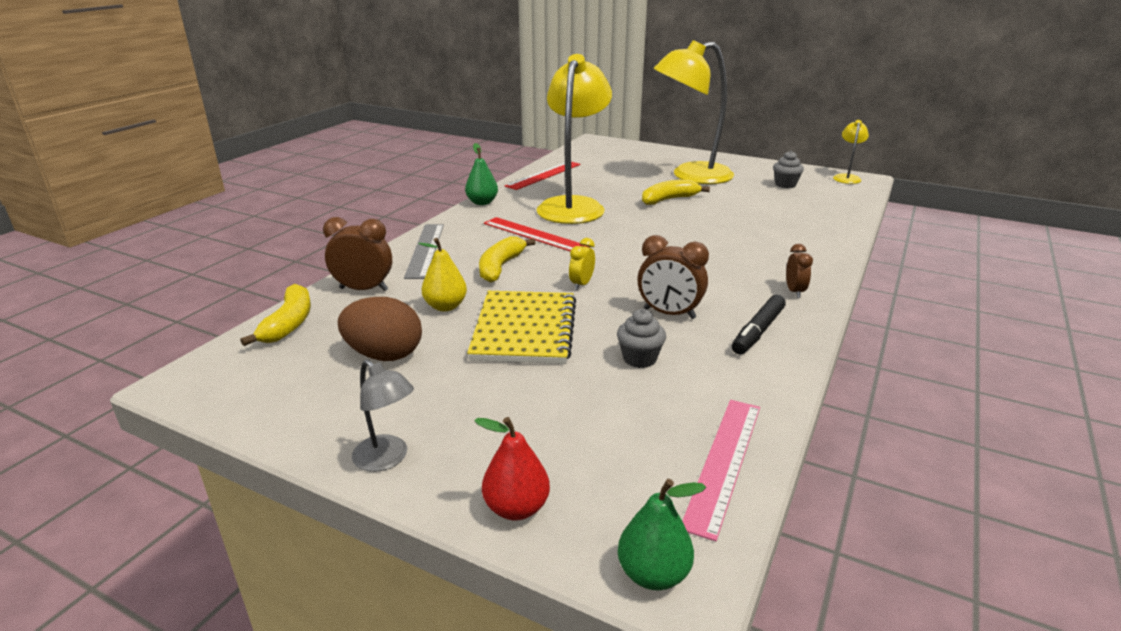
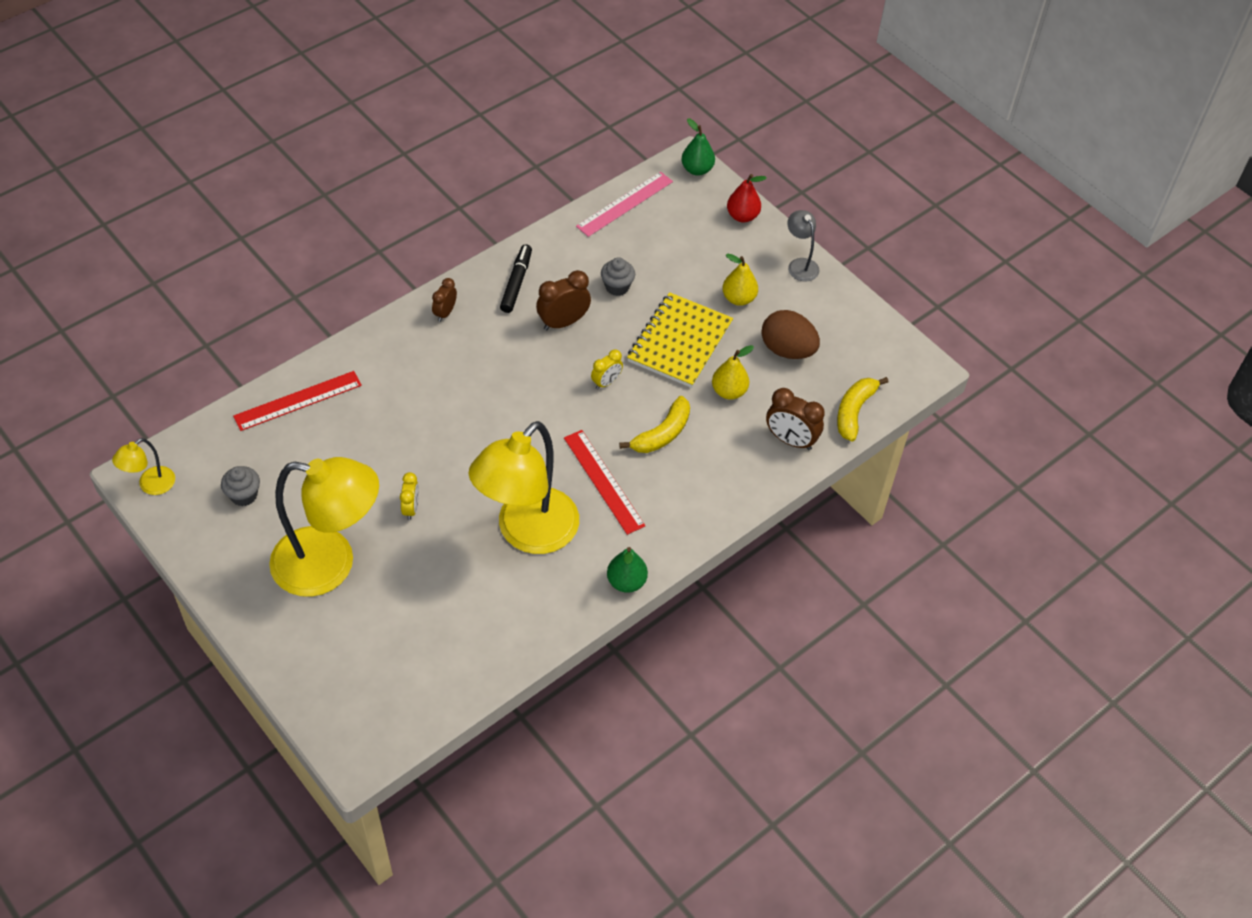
camera: 160 degrees left, 25 degrees up
grey ruler [404,224,444,279] -> none
red ruler [505,162,581,190] -> red ruler moved to [233,371,362,431]
brown clock [637,235,709,319] -> brown clock turned 75 degrees counterclockwise [536,270,591,330]
yellow banana [642,179,710,205] -> yellow clock [400,472,419,520]
black marker [732,295,786,355] -> black marker turned 45 degrees counterclockwise [500,244,532,313]
none -> yellow pear [723,254,758,306]

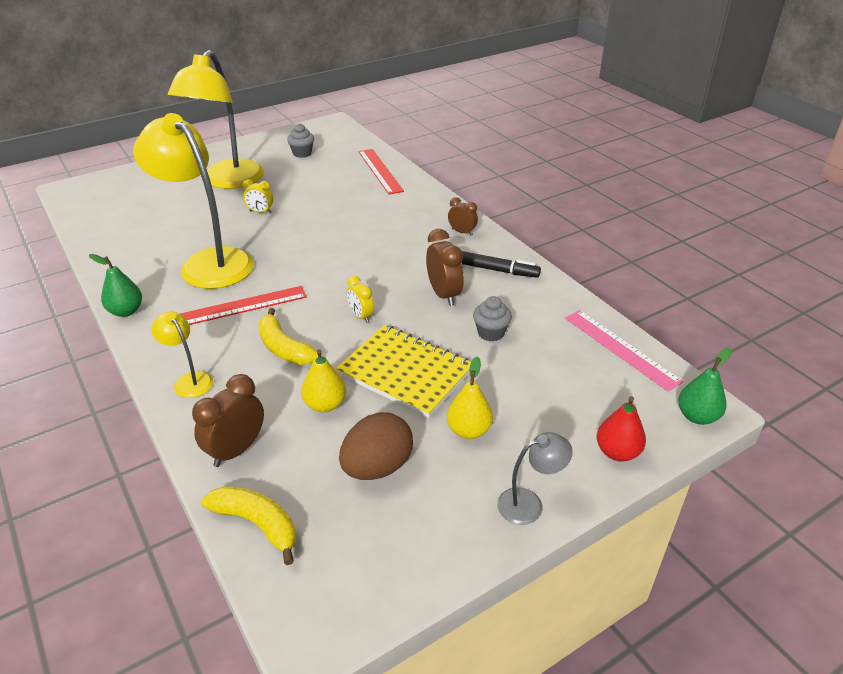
camera: 100 degrees right, 15 degrees down
yellow lamp [112,438,175,495] -> yellow lamp moved to [151,311,213,398]

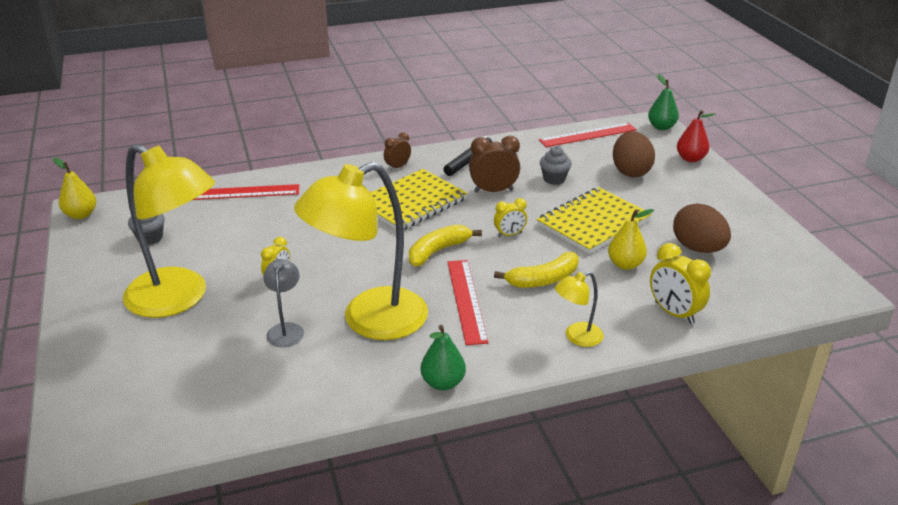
camera: 75 degrees left, 5 degrees down
brown clock [192,374,264,467] -> yellow clock [650,243,711,325]
yellow banana [201,486,296,565] -> yellow banana moved to [409,224,482,267]
yellow pear [447,356,493,439] -> yellow pear moved to [53,158,96,219]
grey lamp [497,432,573,525] -> grey lamp moved to [263,259,304,347]
pink ruler [565,310,683,392] -> red ruler [539,123,637,147]
none -> yellow notebook [370,169,467,230]
none -> brown egg [613,131,655,178]

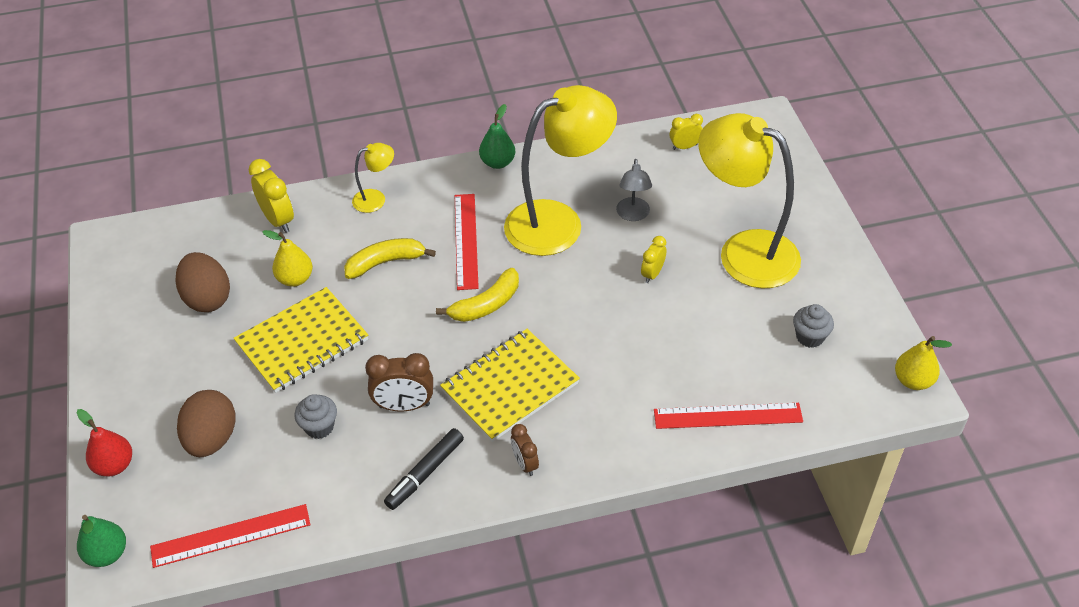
camera: 175 degrees left, 15 degrees up
brown clock [384,132,411,171] -> brown clock turned 105 degrees clockwise [511,424,539,476]
yellow clock [494,198,527,237] -> yellow clock moved to [670,114,703,150]

